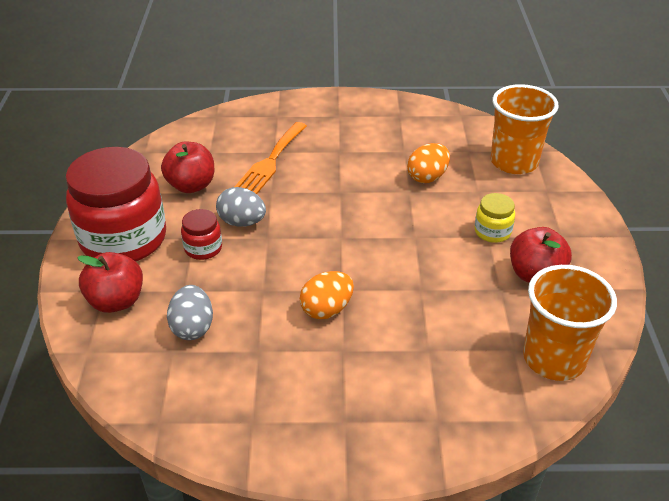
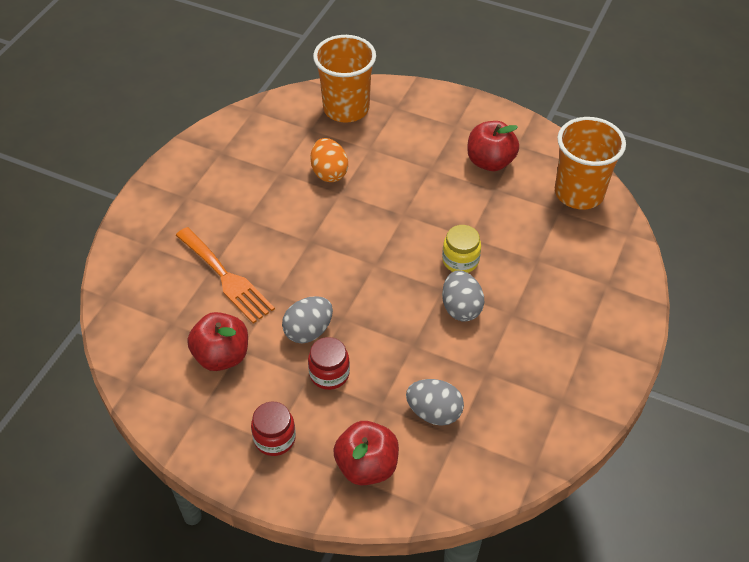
camera: 65 degrees left, 10 degrees up
red jar [66,147,166,262] -> red jar [251,401,296,456], size x0.43
orange egg [300,271,354,319] -> grey egg [442,270,484,322]
yellow jar [474,193,515,243] -> yellow jar moved to [442,225,481,273]

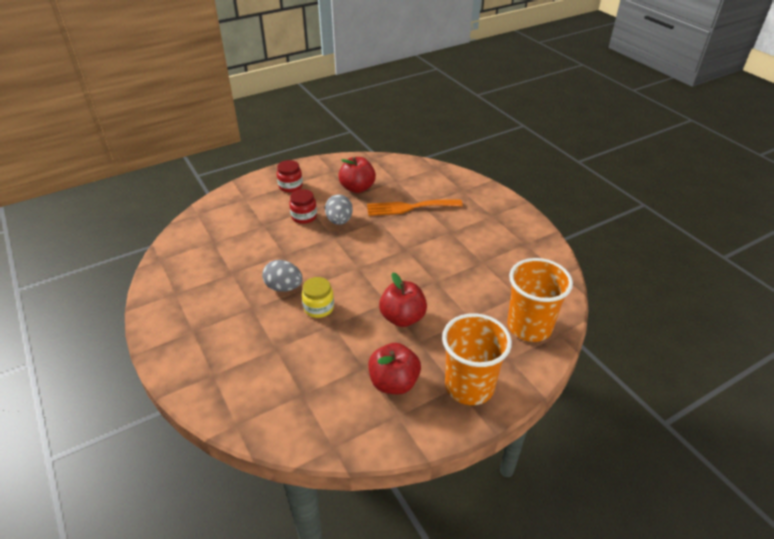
camera: 125 degrees right, 10 degrees down
orange egg [311,138,348,182] -> none
red apple [333,421,399,485] -> red apple moved to [379,273,427,327]
grey egg [406,379,464,426] -> none
orange cup [555,117,626,209] -> orange cup moved to [442,313,512,405]

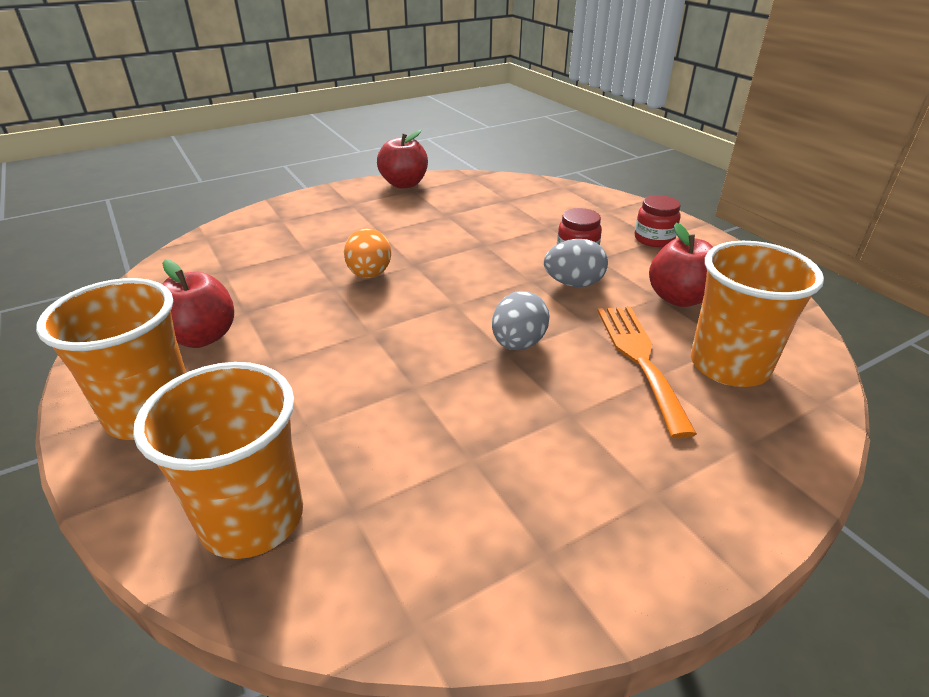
camera: 90 degrees right, 5 degrees down
grey egg [262,260,302,292] -> grey egg moved to [492,291,549,350]
yellow jar [302,277,334,318] -> orange egg [344,228,391,278]
red apple [379,273,427,327] -> red apple moved to [377,130,428,189]
none -> orange cup [691,241,824,387]

